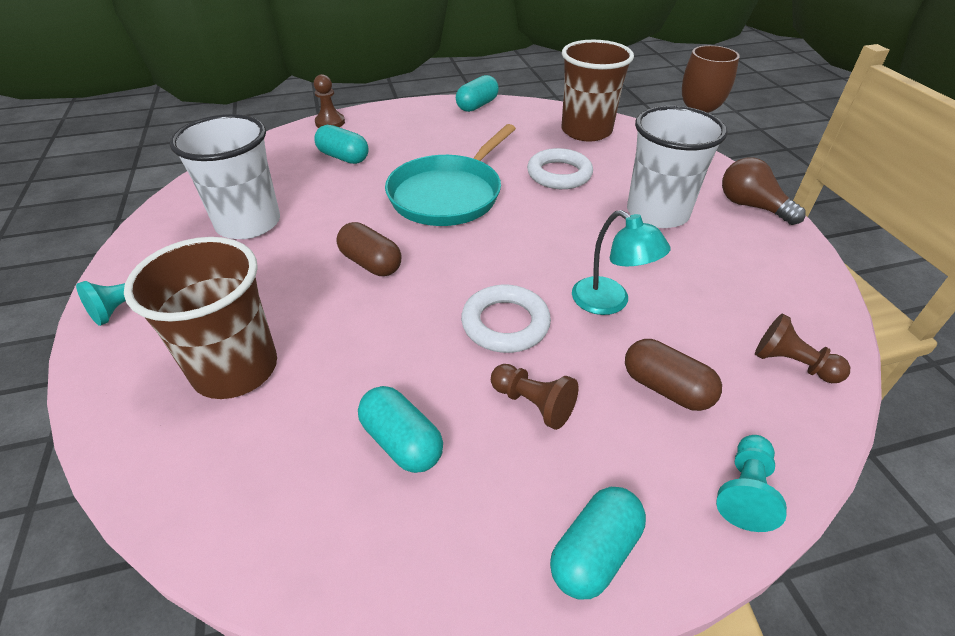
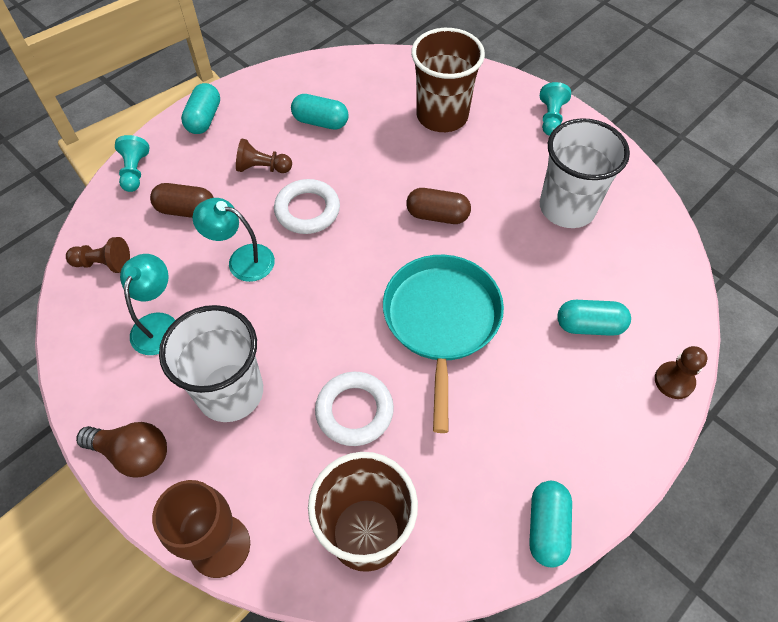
camera: 150 degrees right, 15 degrees up
none -> turquoise lamp [120,254,175,355]

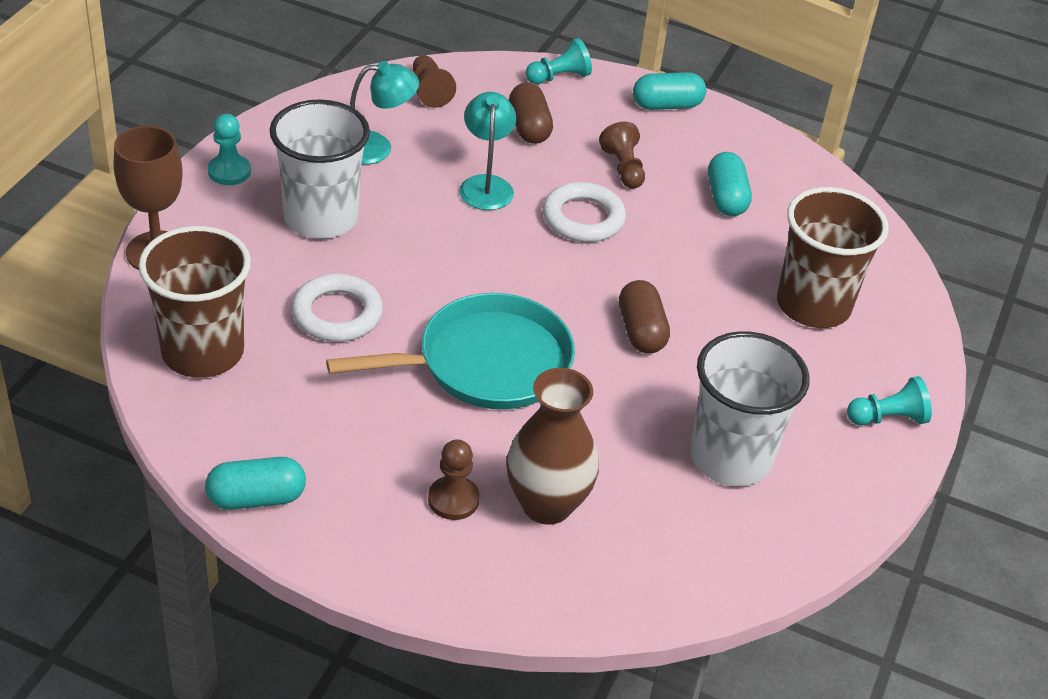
camera: 65 degrees right, 15 degrees down
brown light bulb [76,422,167,478] -> turquoise pawn [208,114,251,185]
turquoise capsule [557,300,631,336] -> brown vase [506,368,599,525]
brown pawn [655,346,707,399] -> brown pawn moved to [428,439,480,520]

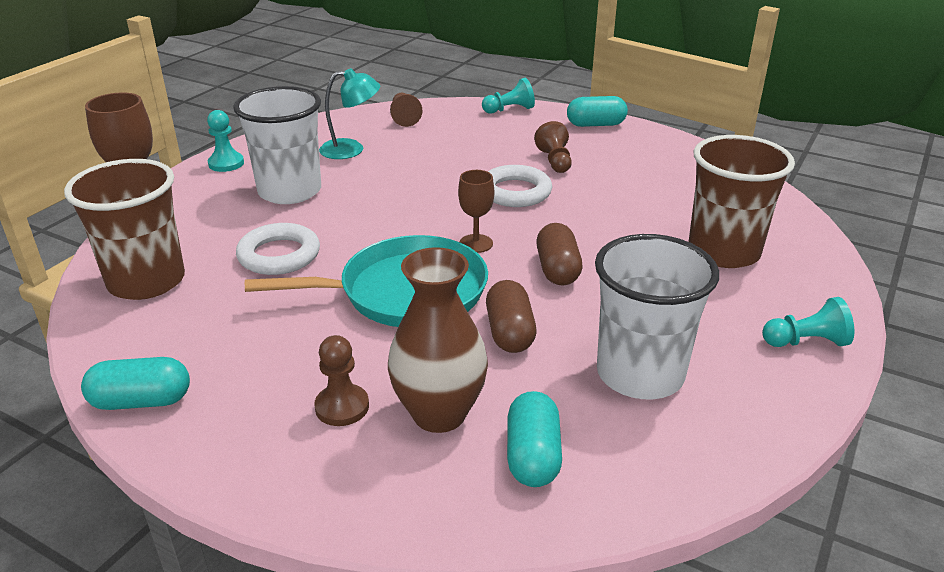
camera: 10 degrees right, 10 degrees down
turquoise lamp [459,92,516,210] -> none
brown capsule [509,83,553,144] -> brown capsule moved to [486,280,536,353]
turquoise capsule [708,152,752,216] -> turquoise capsule moved to [507,391,562,487]
none -> brown goblet [458,170,494,253]

